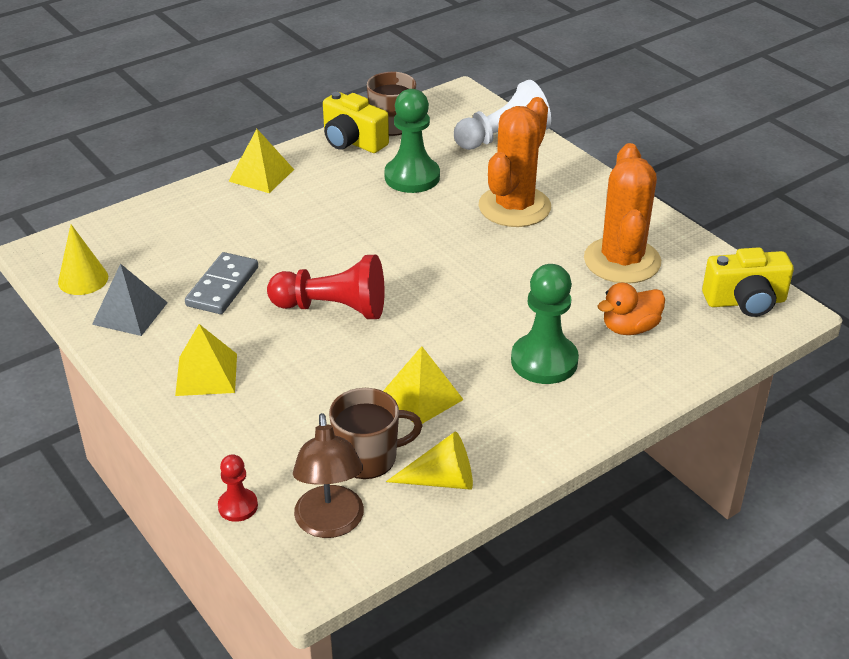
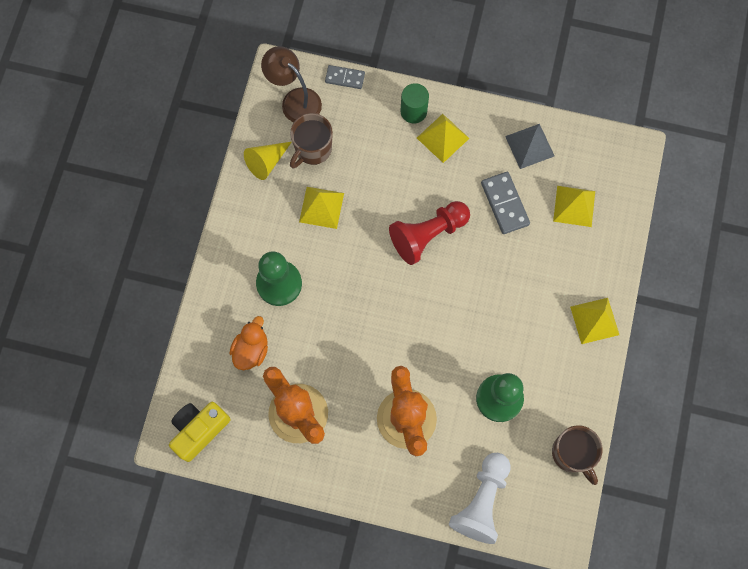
camera: 140 degrees right, 35 degrees up
yellow cone [58,224,108,295] -> none
red pawn [218,454,258,522] -> grey domino [325,65,365,89]
yellow camera [323,92,389,153] -> none
none -> green cylinder [401,83,429,124]
none -> yellow pyramid [553,186,595,227]

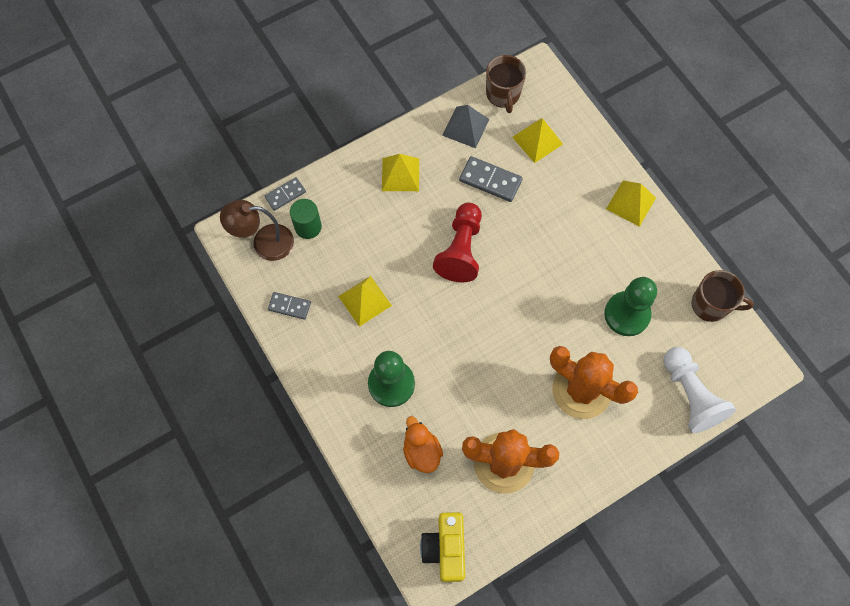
camera: 45 degrees left, 5 degrees down
yellow cone [244,142,292,180] -> grey domino [268,292,311,320]
brown mug [290,113,333,168] -> brown mug moved to [486,55,526,113]
green cylinder [401,83,429,124] -> green cylinder moved to [290,199,322,239]

